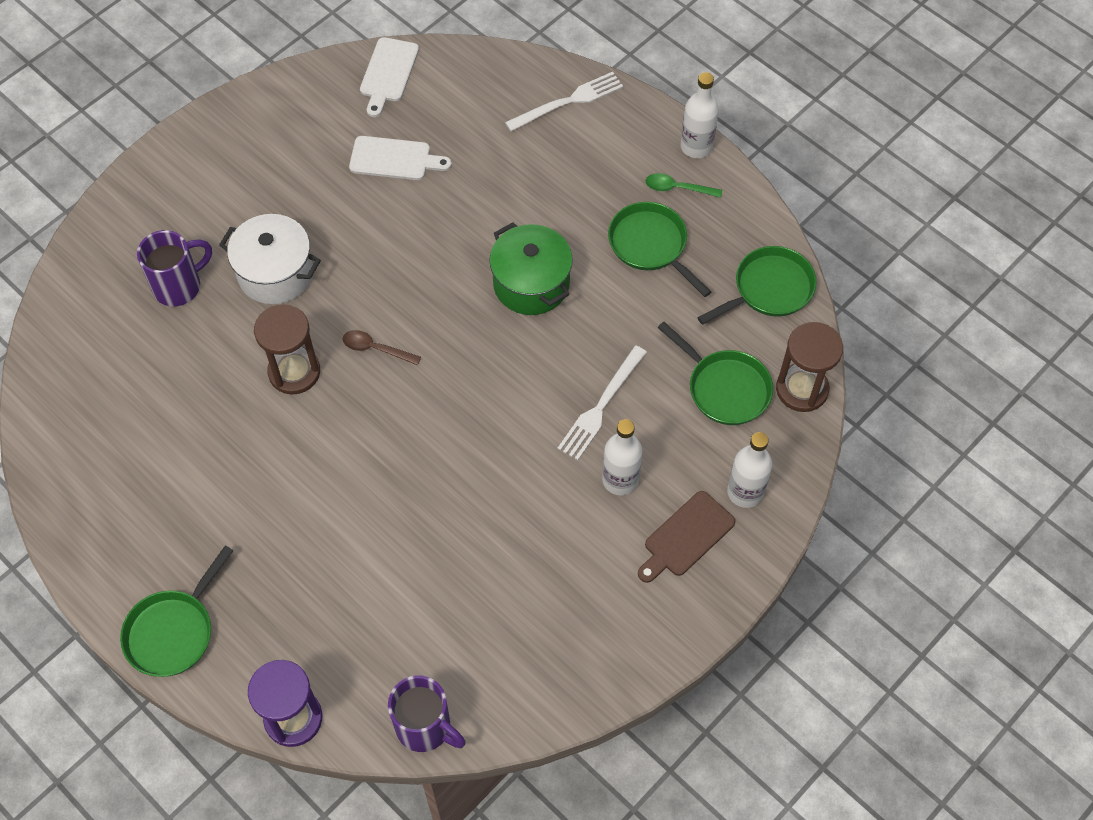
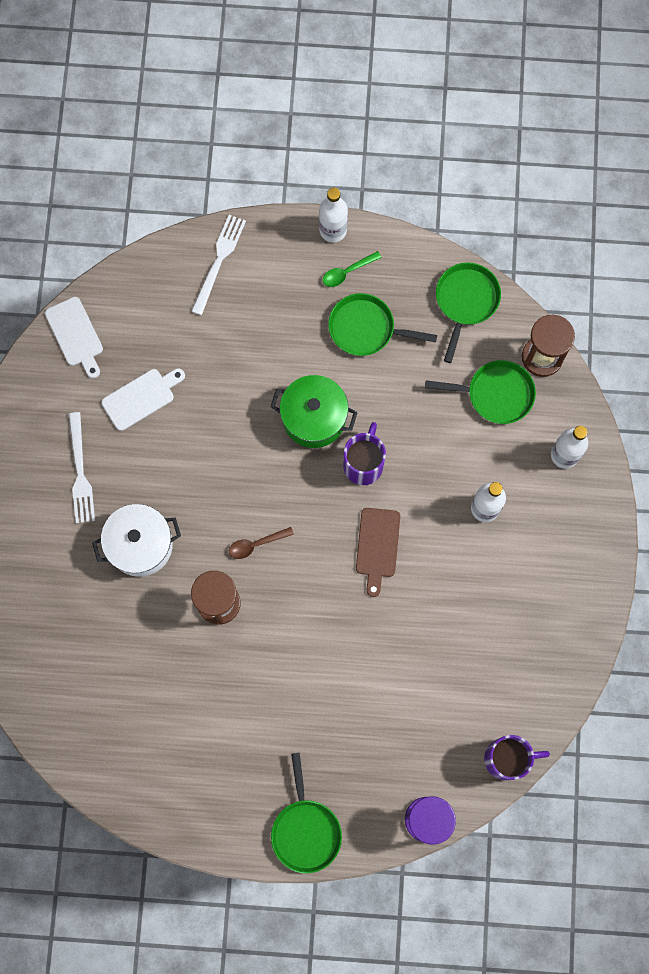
camera: 40 degrees left, 15 degrees up
purple mug [137,230,212,307] -> purple mug moved to [343,422,386,485]
white fork [557,345,647,460] -> white fork moved to [69,412,95,523]
brown cutting board [638,491,735,583] -> brown cutting board moved to [356,508,400,597]

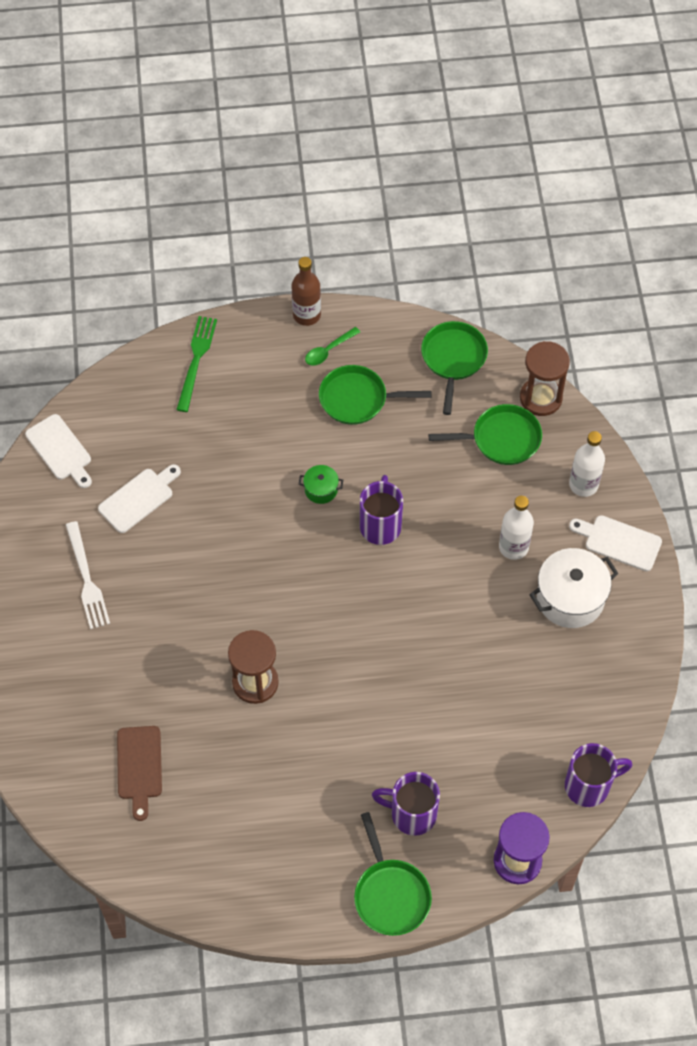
camera: 10 degrees left, 15 degrees down
white pot [92,504,181,577] -> white pot moved to [529,548,618,628]
white fork [191,215,246,315] -> green fork [176,316,217,412]
brown spoon [229,527,294,559] -> none
green pot [271,375,358,448] -> green pot [299,465,343,504], size x0.50
white bottle [319,188,348,242] -> brown bottle [291,257,321,326]
brown cutting board [356,508,400,597] -> brown cutting board moved to [117,726,162,821]
none -> purple mug [372,772,440,836]
none -> white cutting board [569,515,662,571]

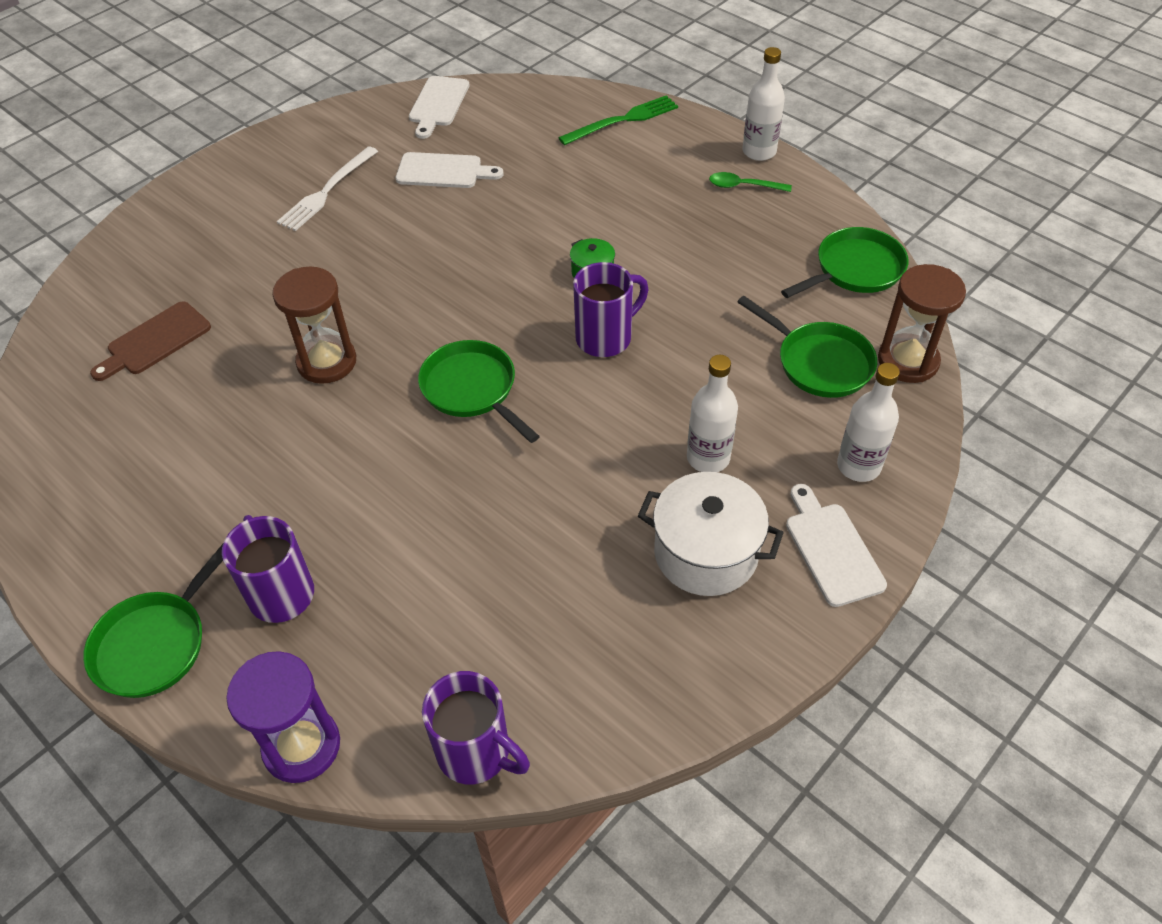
camera: 50 degrees right, 10 degrees down
brown bottle [291,257,321,326] -> white bottle [742,47,785,161]
green pan [319,365,432,425] -> green pan moved to [418,340,540,443]

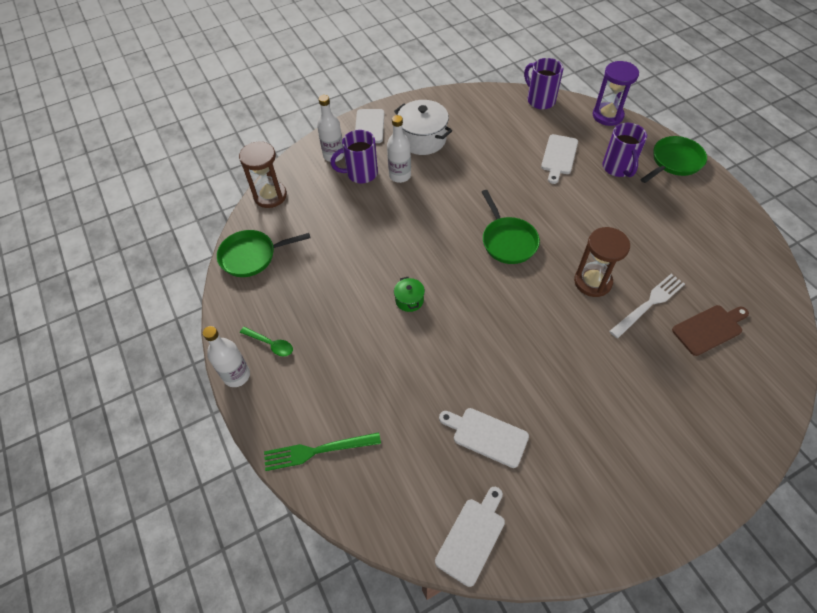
camera: 160 degrees left, 5 degrees up
white fork [277,146,378,231] -> white fork moved to [609,274,685,338]
purple mug [573,262,648,357] -> purple mug moved to [330,130,378,183]
green pan [738,296,877,398] -> none
none -> white cutting board [541,134,578,184]

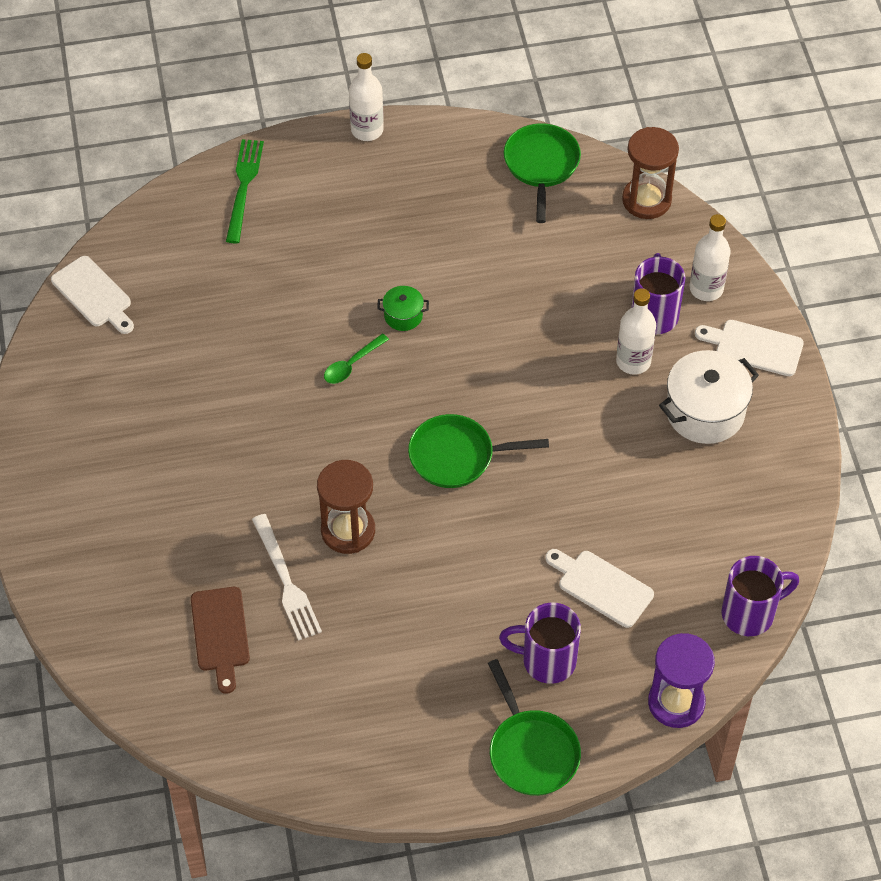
camera: 105 degrees right, 0 degrees up
green spoon [240,327,293,356] -> green spoon moved to [324,334,389,384]
white cutting board [439,408,529,468] -> none

